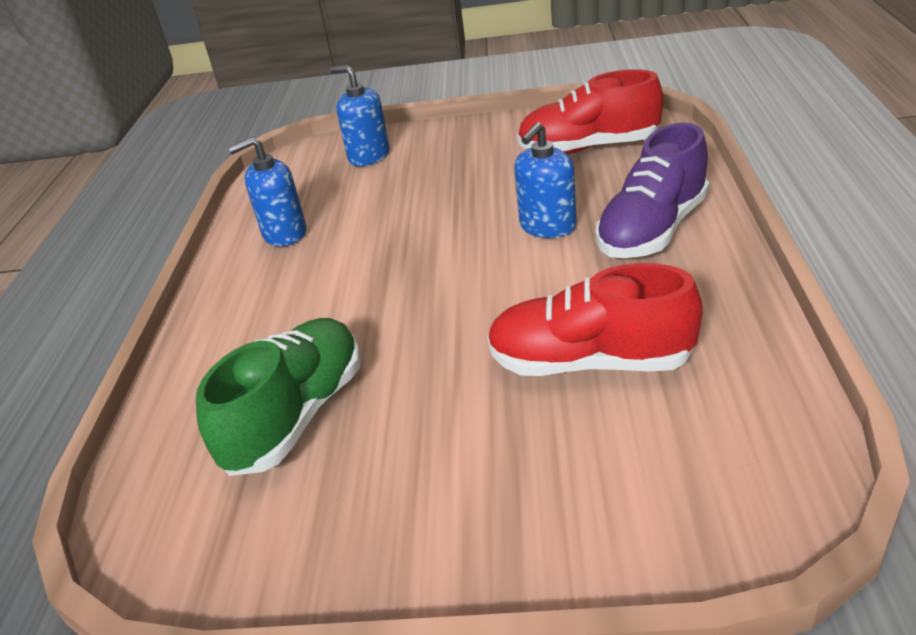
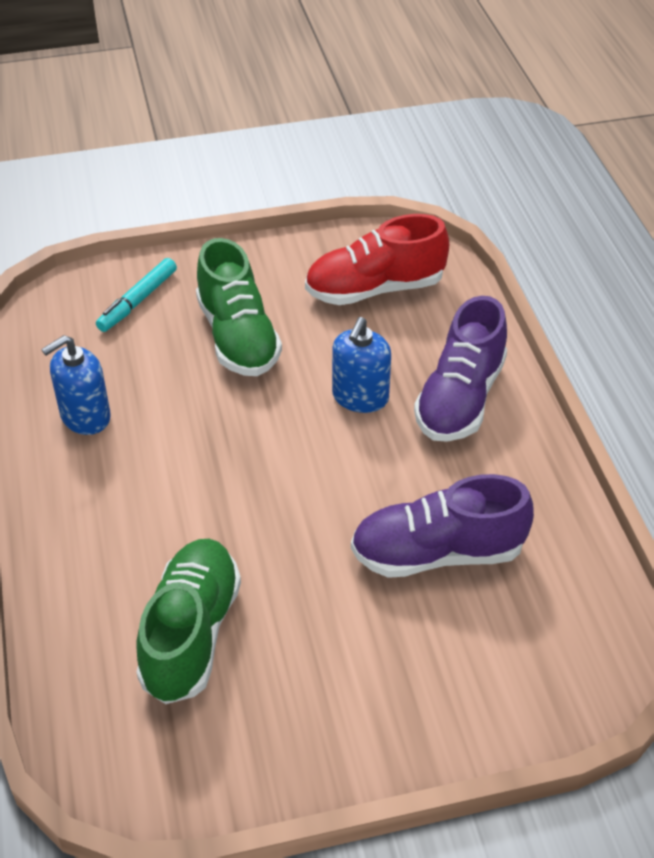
camera: 20 degrees left, 10 degrees up
blue soap dispenser [330,65,390,166] -> turquoise marker [96,258,177,332]
red shoe [487,263,703,376] -> purple shoe [351,474,534,578]
none -> green shoe [196,238,282,376]

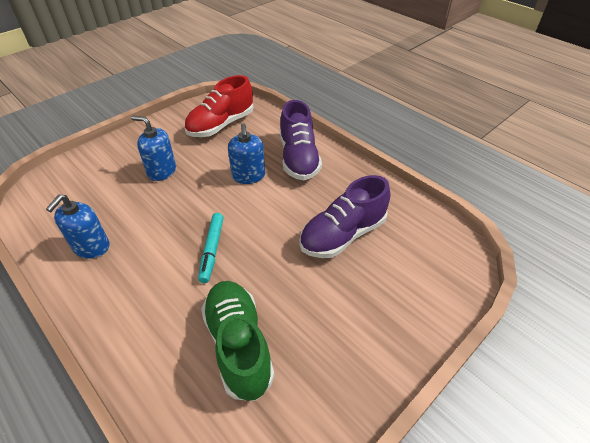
camera: 30 degrees left, 0 degrees up
turquoise marker [96,258,177,332] -> turquoise marker moved to [198,213,224,283]
green shoe [196,238,282,376] -> blue soap dispenser [131,116,176,181]

